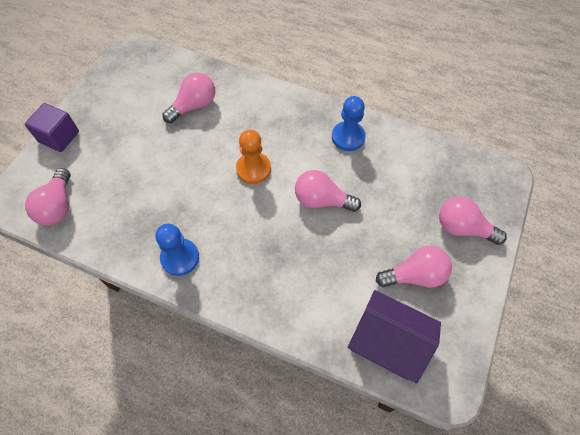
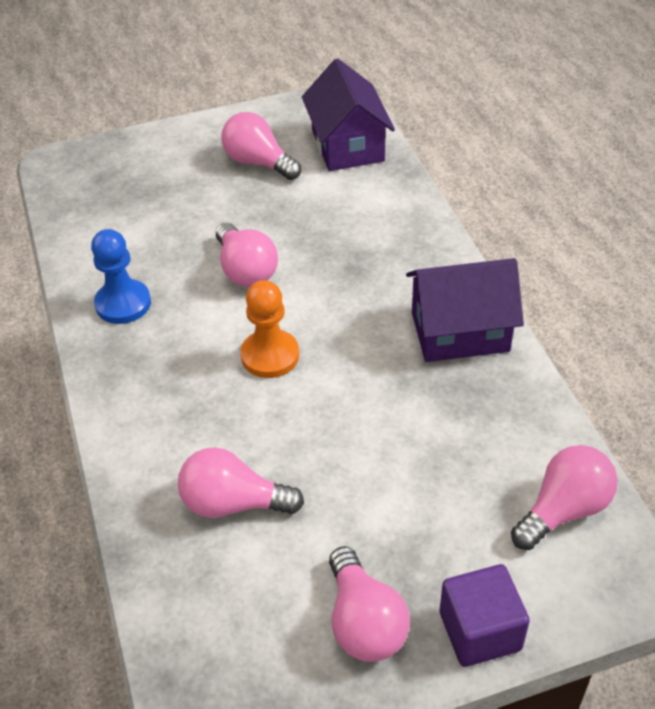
camera: 130 degrees left, 15 degrees down
blue pawn [156,223,199,276] -> purple house [406,258,524,362]
pink light bulb [439,196,507,245] -> pink light bulb moved to [329,546,410,662]

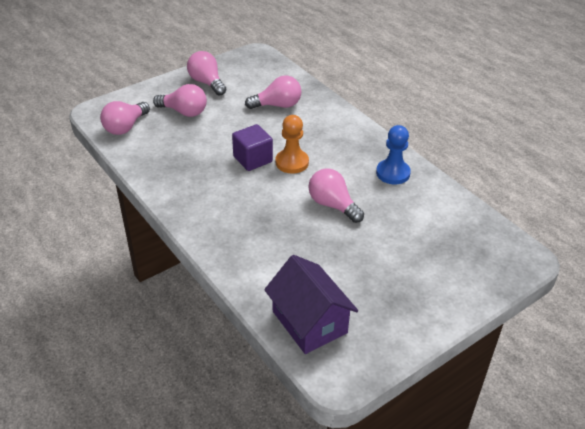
camera: 160 degrees right, 5 degrees down
pink light bulb [221,112,301,180] -> pink light bulb moved to [153,84,207,117]
purple house [406,258,524,362] -> none
purple cube [440,564,530,667] -> purple cube moved to [232,124,273,171]

